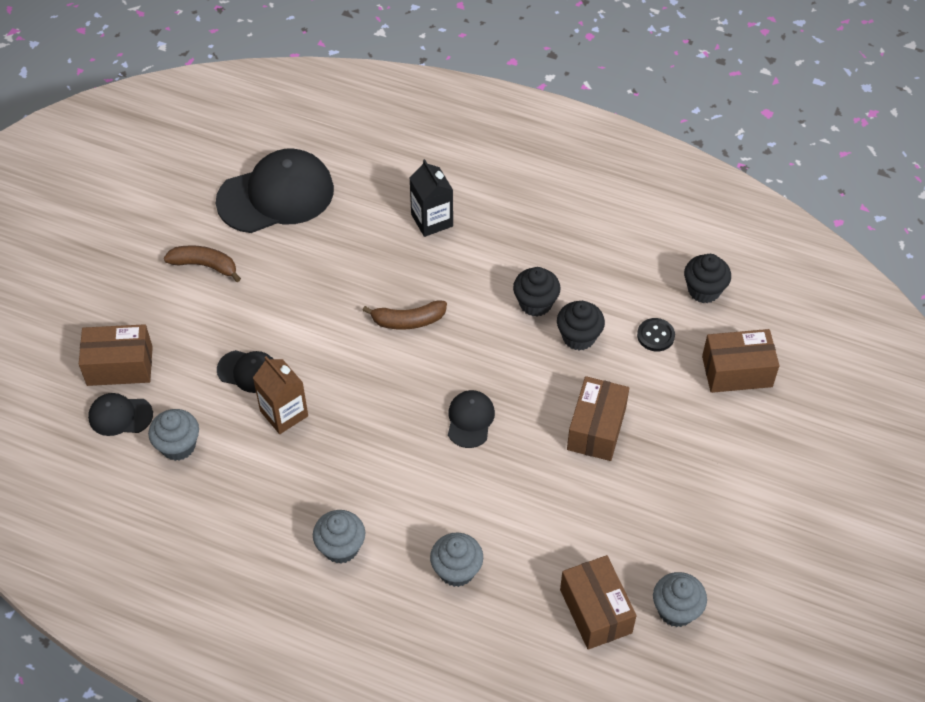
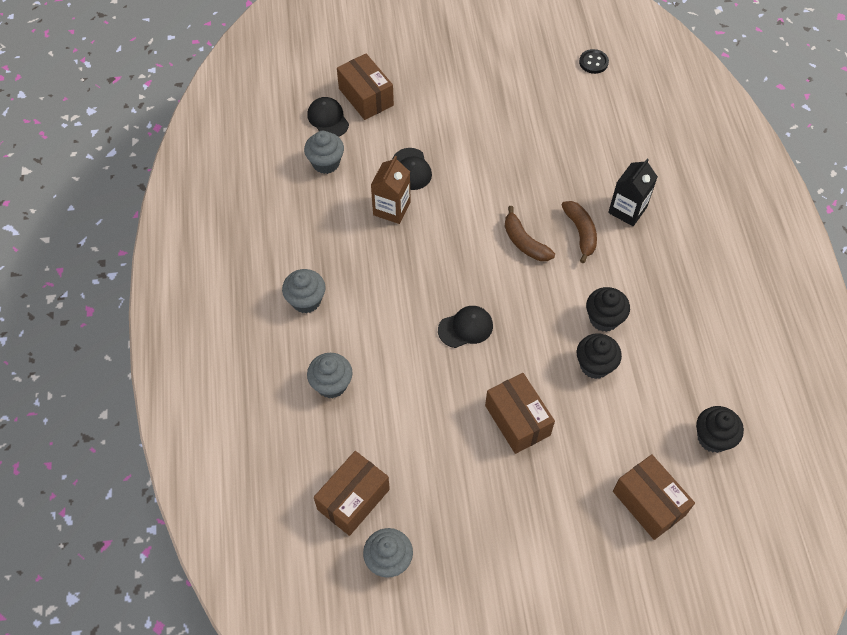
camera: 60 degrees right, 5 degrees up
brown banana [164,245,241,282] -> brown banana moved to [562,201,597,263]
black cap [216,149,334,233] -> none
brown box [567,376,629,461] -> brown box turned 75 degrees clockwise [485,373,555,454]
black button [637,318,675,351] -> black button moved to [579,49,609,74]

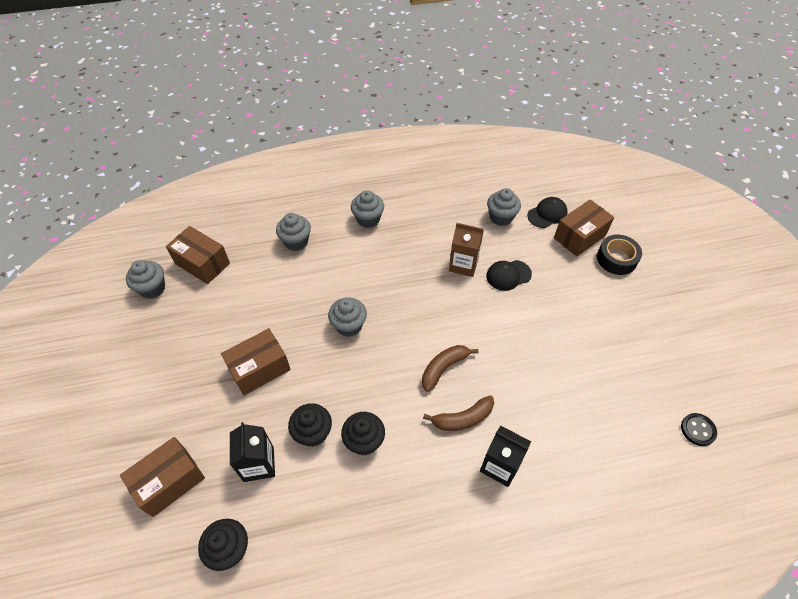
camera: 85 degrees right, 5 degrees down
black cap [438,306,493,348] -> grey cupcake [328,298,367,337]
none -> black carton [230,422,275,482]
none -> black tape [597,235,642,275]

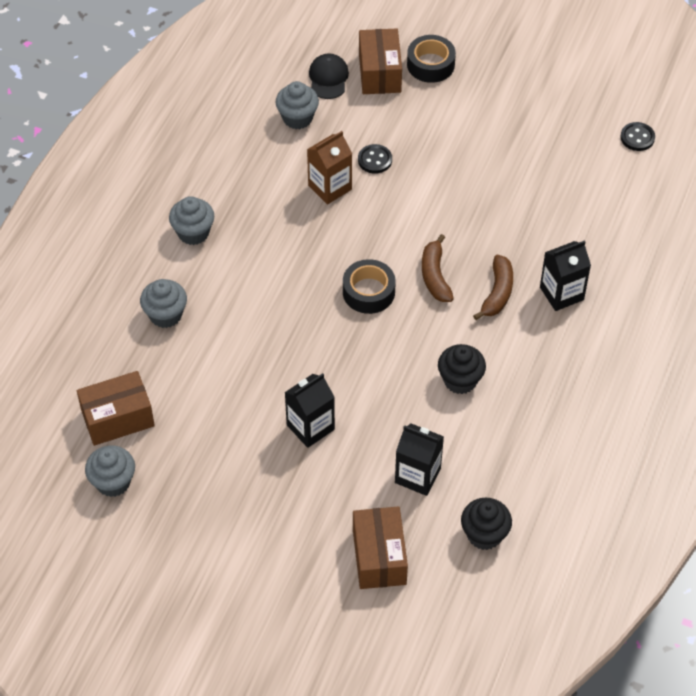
camera: 55 degrees left, 0 degrees up
brown box [221,328,291,396] -> black carton [284,373,335,448]
black cupcake [288,403,332,447] -> none
grey cupcake [328,298,367,337] -> none
black cap [486,260,532,291] -> black button [358,144,392,174]
none -> black tape [343,259,396,314]

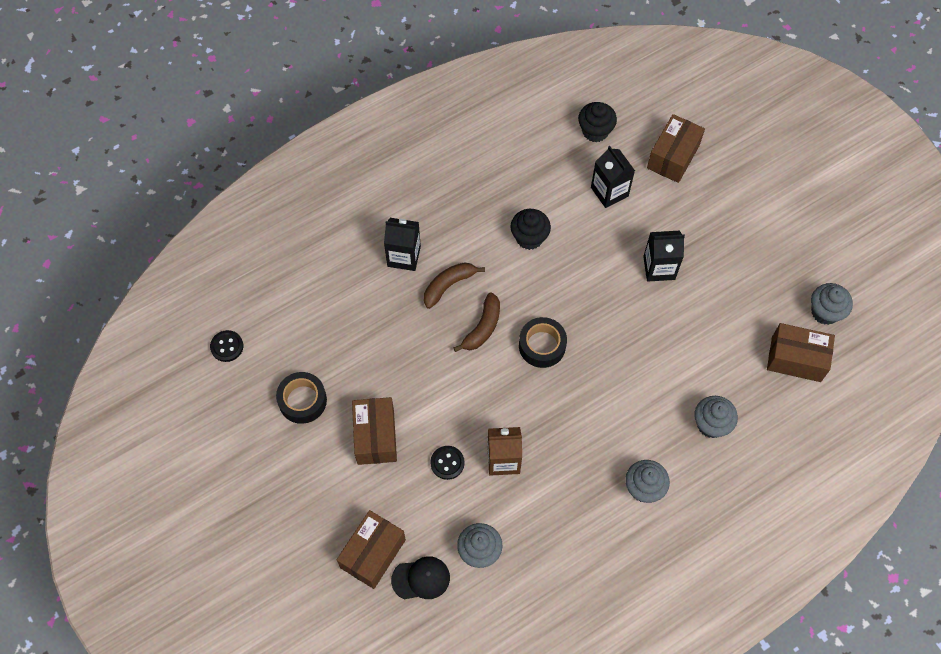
camera: 145 degrees left, 10 degrees up
black cap [309,53,349,99] -> black cap turned 135 degrees counterclockwise [391,556,450,599]
black tape [407,35,456,83] -> black tape moved to [276,372,327,424]
none -> brown box [352,397,397,465]

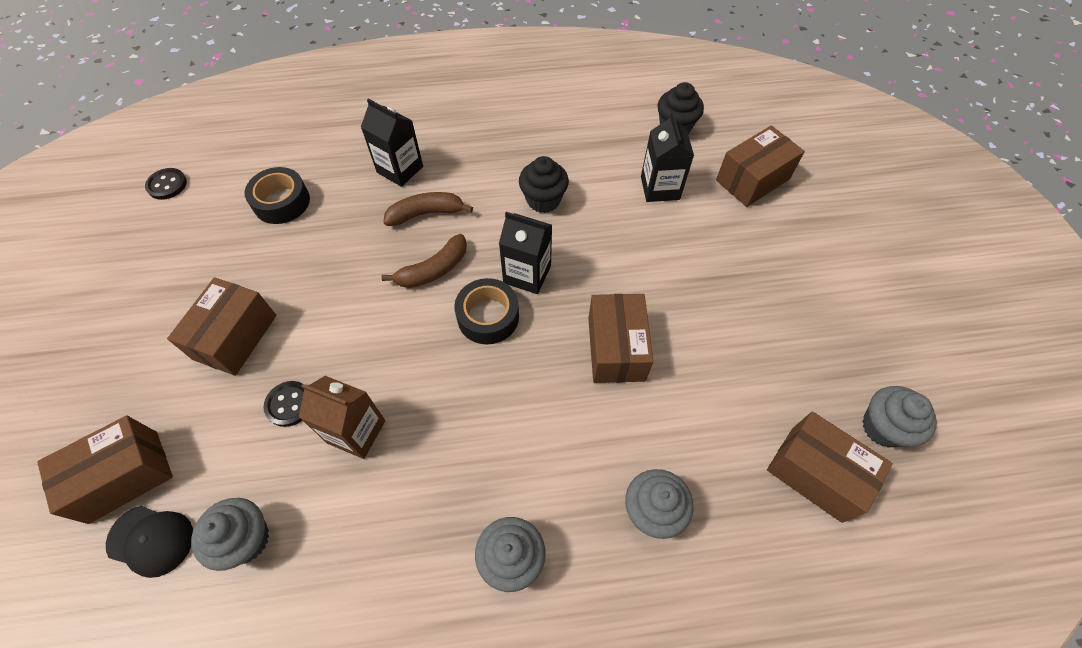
camera: 25 degrees right, 5 degrees down
black tape [276,372,327,424] -> black tape moved to [244,167,310,224]
black carton [643,231,685,282] -> black carton moved to [499,212,552,294]
none -> brown box [588,294,653,383]

